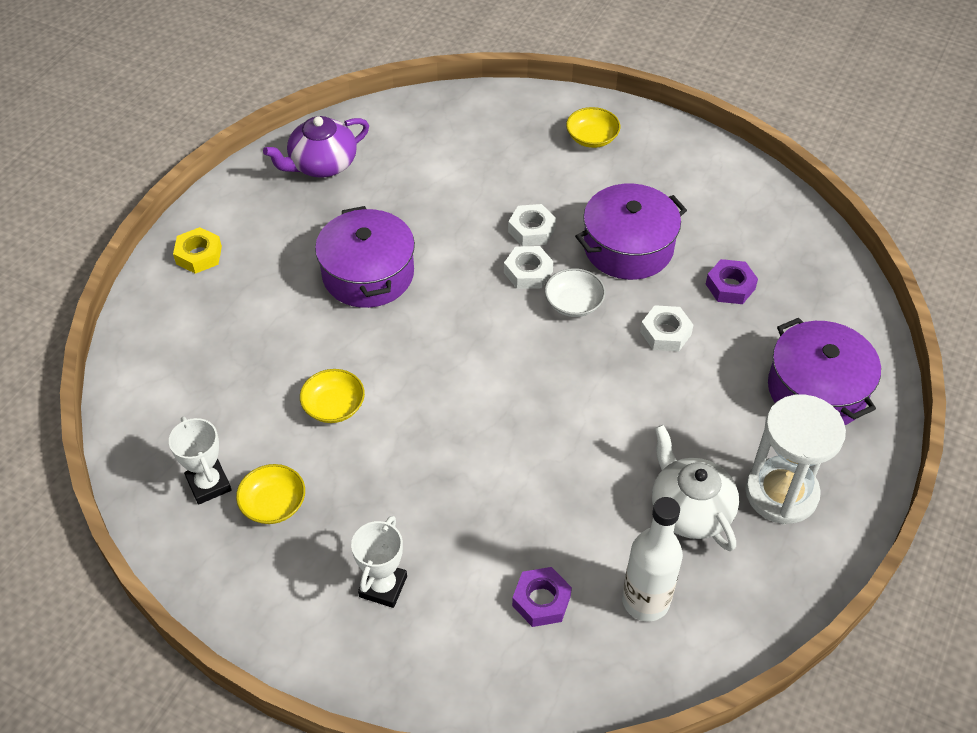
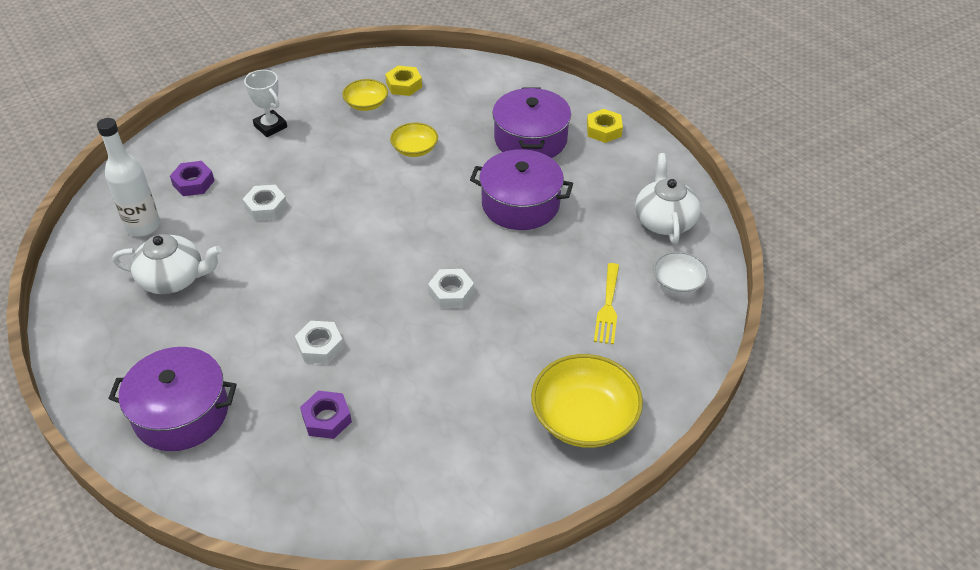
camera: 120 degrees right, 5 degrees down
white trophy [169,417,231,505] -> yellow nut [385,66,422,96]
purple teapot [263,116,369,177] -> white teapot [635,153,701,244]
white nut [508,204,556,246] -> white nut moved to [243,185,287,221]
white bowl [545,268,605,317] -> white bowl moved to [653,252,708,294]
yellow bowl [566,107,620,148] -> yellow bowl [531,354,643,448], size x1.79
purple pot [575,184,687,280] -> purple pot moved to [492,87,571,158]
white hourglass [745,394,846,524] -> none
none -> yellow fork [594,263,619,344]

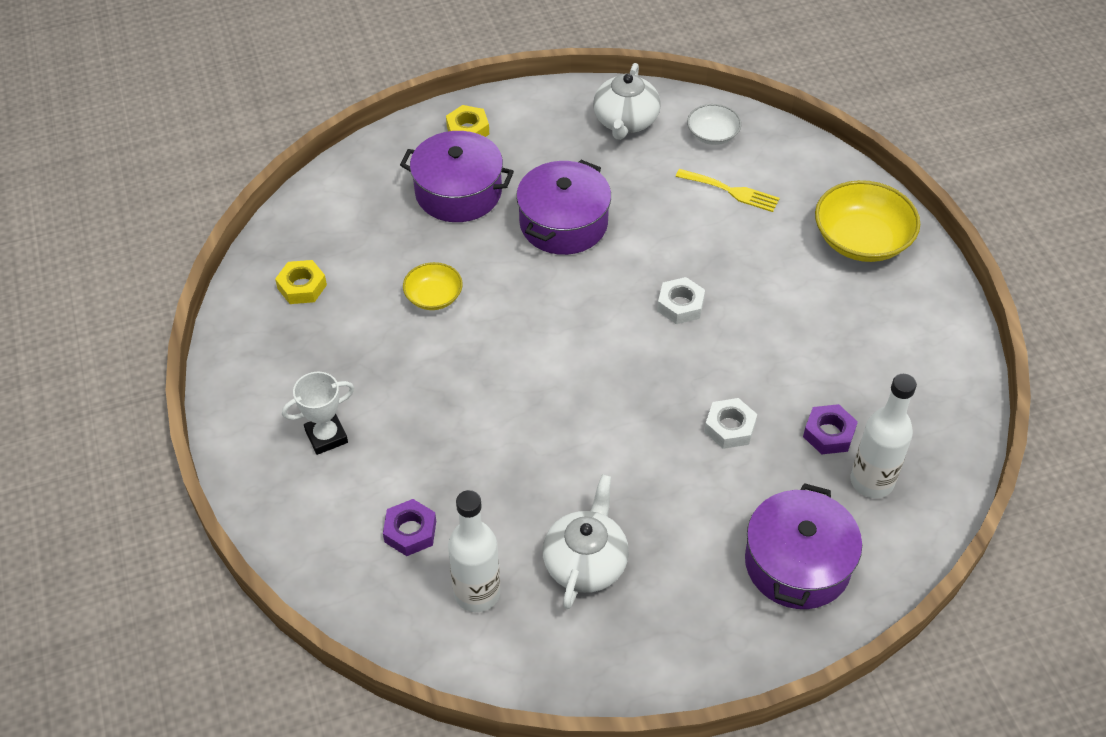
camera: 75 degrees left, 5 degrees up
white nut [243,185,287,221] -> none
yellow bowl [342,79,388,111] -> none
white teapot [635,153,701,244] -> white teapot turned 90 degrees counterclockwise [593,63,661,140]
none -> white bottle [851,374,917,498]

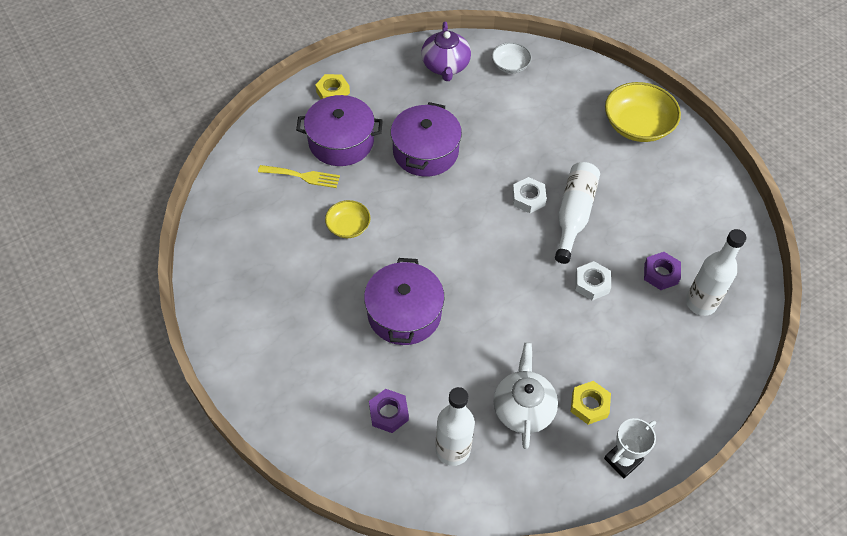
camera: 15 degrees left, 5 degrees up
yellow nut [275,260,327,304] -> yellow nut moved to [571,381,611,425]
white trophy [282,372,354,455] -> white trophy moved to [604,418,656,478]
white teapot [593,63,661,140] -> purple teapot [421,21,471,81]
yellow fork [676,169,780,212] -> yellow fork moved to [258,165,340,188]
purple pot [745,483,862,609] -> purple pot moved to [364,258,444,345]
none -> white bottle [555,162,600,264]

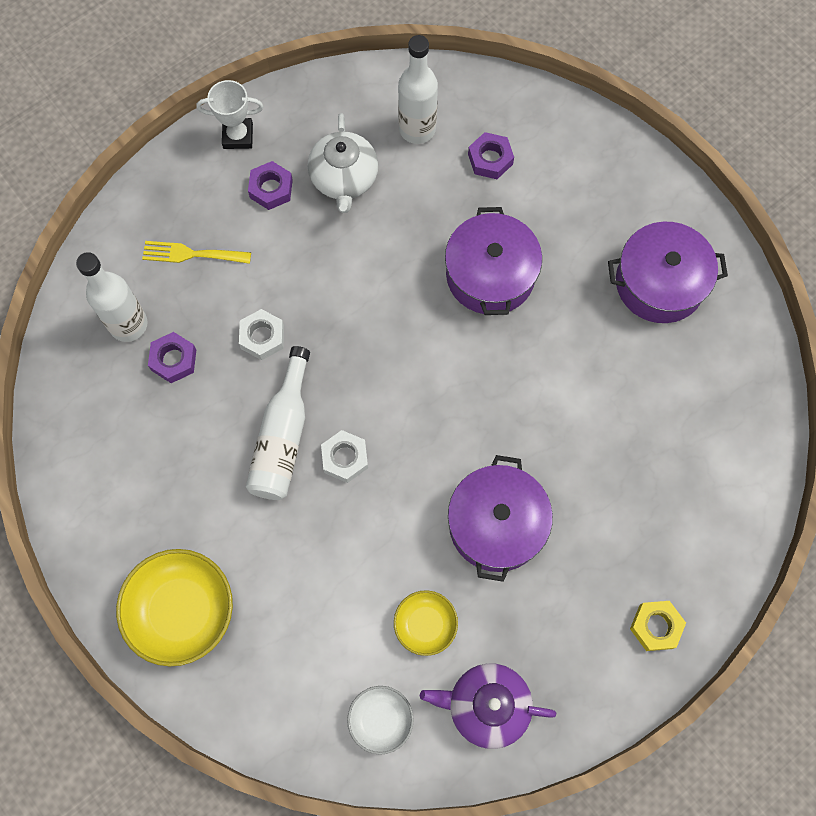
camera: 175 degrees right, 15 degrees up
yellow fork [258,165,340,188] -> yellow fork moved to [142,241,251,264]
purple pot [296,95,383,166] -> purple pot moved to [608,222,728,323]
yellow bowl [325,200,370,238] -> yellow bowl moved to [394,590,458,656]
purple teapot [421,21,471,81] -> purple teapot turned 75 degrees counterclockwise [420,663,556,749]
yellow nut [571,381,611,425] -> purple nut [248,161,293,210]
white trophy [604,418,656,478] -> white trophy turned 45 degrees clockwise [196,80,263,149]

